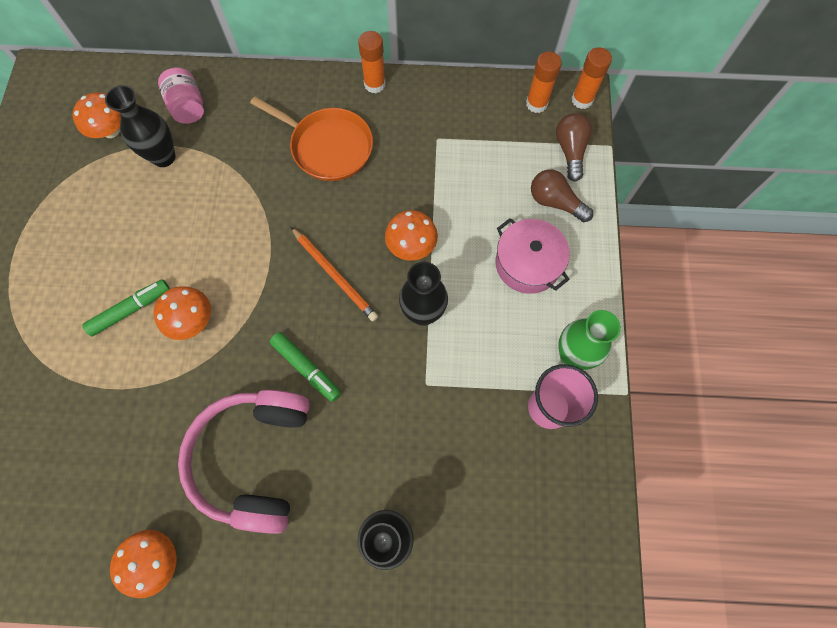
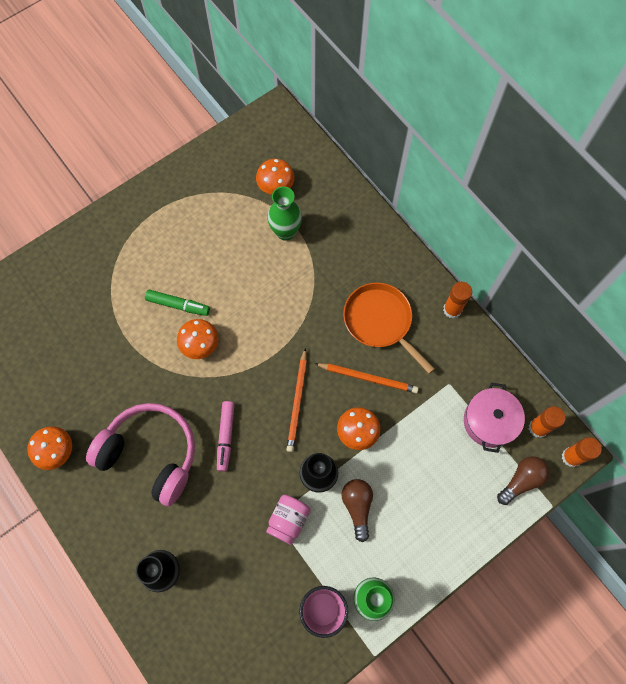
camera: 50 degrees right, 0 degrees up
black vase [105,85,176,167] -> green vase [267,186,302,241]
pink jar [158,68,204,124] -> pink jar moved to [266,495,311,545]
pink headphones [178,390,310,534] -> pink headphones turned 60 degrees clockwise [86,403,195,506]
orange pan [250,97,373,181] -> orange pan turned 150 degrees clockwise [343,282,435,374]
green marker [269,332,341,402] -> pink marker [217,401,234,472]
pink pot [495,218,570,294] -> pink pot moved to [464,382,525,453]
brown light bulb [531,169,593,222] -> brown light bulb moved to [342,479,373,542]
none -> orange pencil [314,363,419,393]

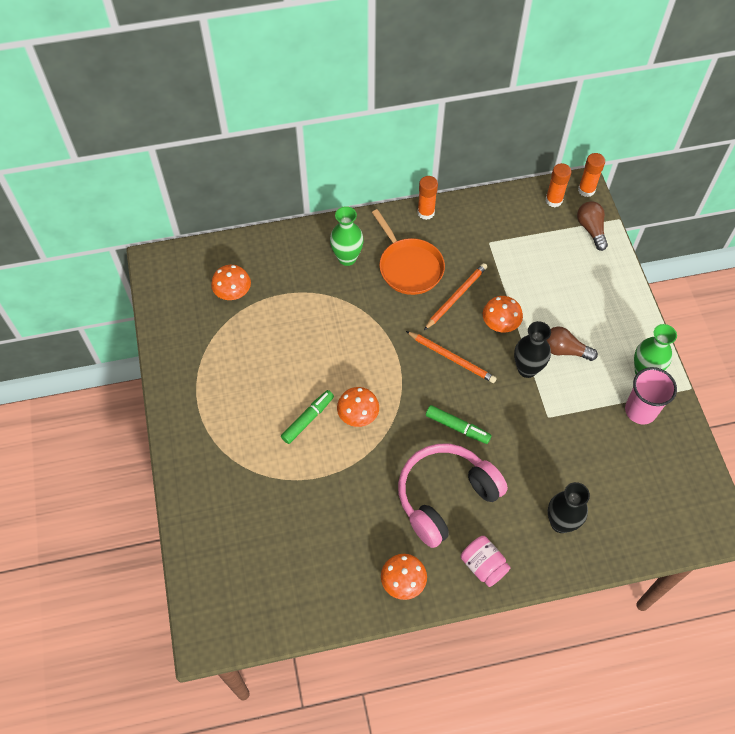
camera: 65 degrees left, 10 degrees down
pink marker [217,401,234,472] -> green marker [426,405,492,444]
pink jar [266,495,311,545] -> pink jar moved to [461,536,511,587]
green vase [267,186,302,241] -> green vase moved to [330,206,364,266]
orange pan [343,282,435,374] -> orange pan turned 105 degrees counterclockwise [372,209,445,295]
pink pot [464,382,525,453] -> none

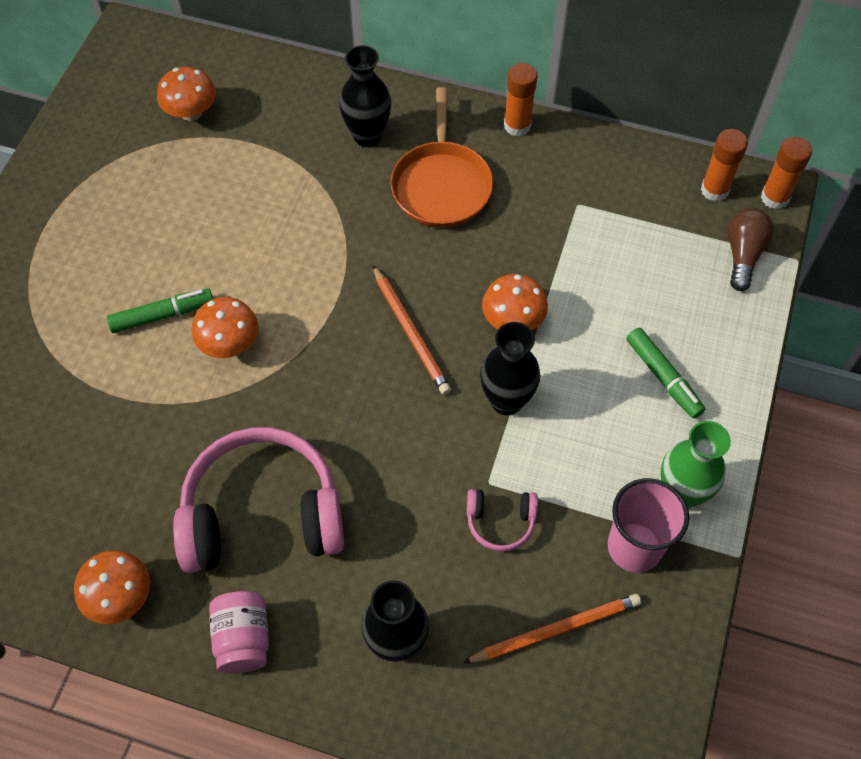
camera: 30 degrees right, 0 degrees up
green vase [330,206,364,266] -> black vase [339,45,391,147]
orange pencil [424,263,487,330] -> orange pencil moved to [463,594,641,663]
green marker [426,405,492,444] -> green marker moved to [626,328,705,419]
brown light bulb [547,327,598,361] -> none
none -> pink headphones [467,489,538,552]

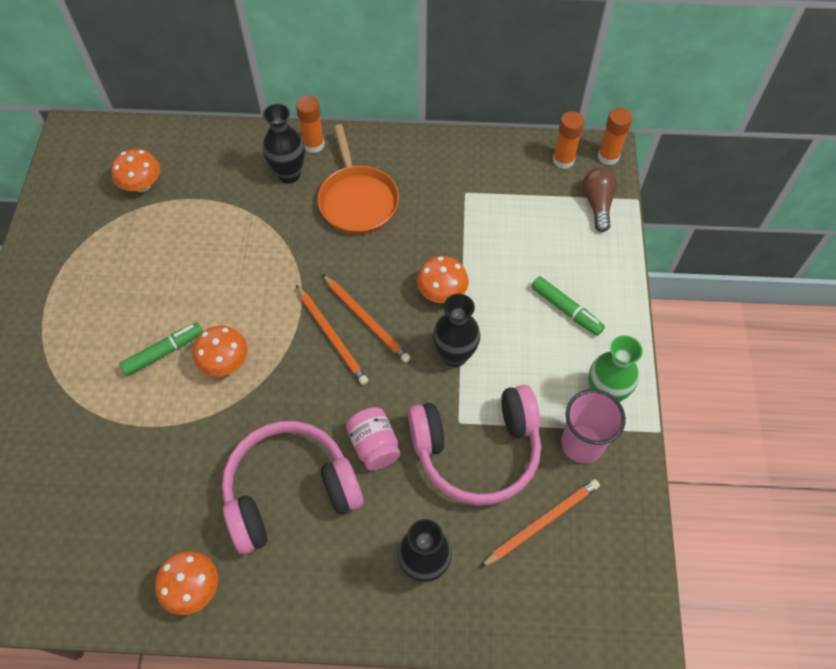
camera: 15 degrees left, 0 degrees up
pink jar [209,591,269,673] -> pink jar moved to [346,407,400,470]
pink headphones [467,489,538,552] -> pink headphones [408,385,541,506], size x2.26
orange glue stick [504,63,537,136] -> orange glue stick moved to [296,95,325,153]
none -> orange pencil [296,285,369,385]

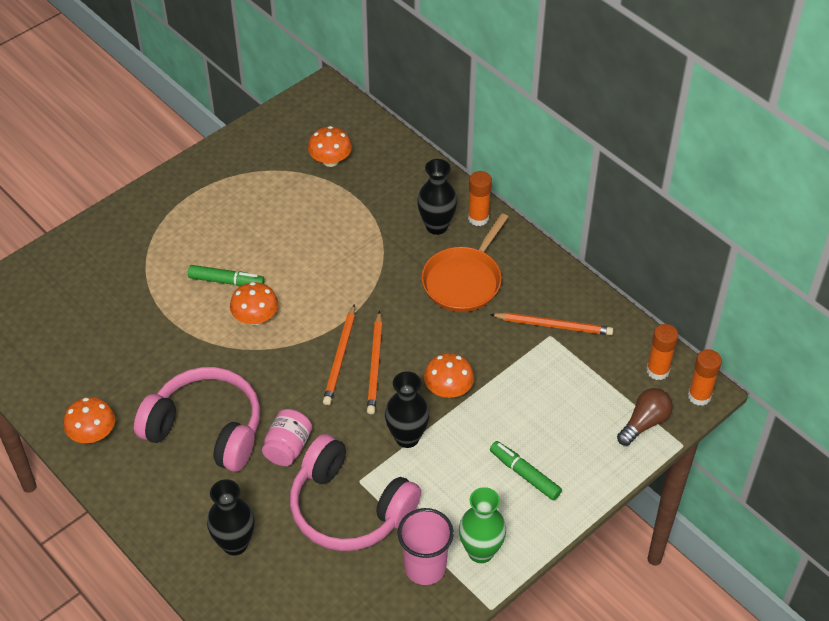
camera: 45 degrees right, 10 degrees down
orange pencil [480,479,600,568] -> orange pencil moved to [490,312,613,335]
green marker [531,276,605,336] -> green marker turned 135 degrees clockwise [490,441,562,500]

